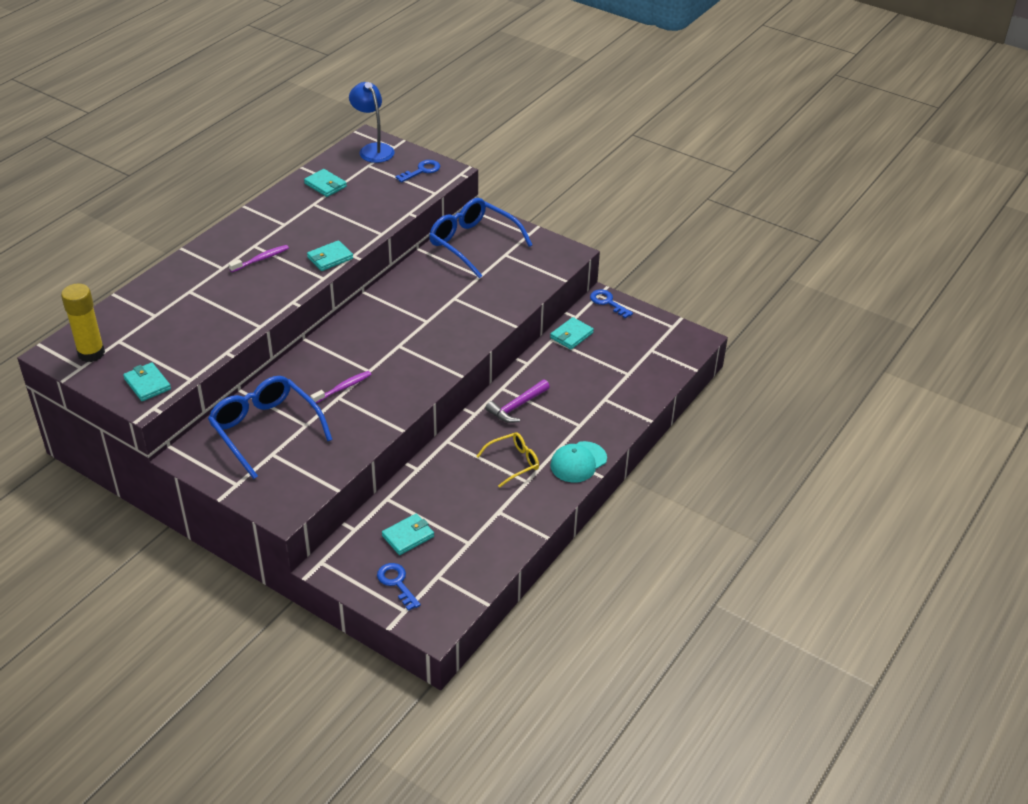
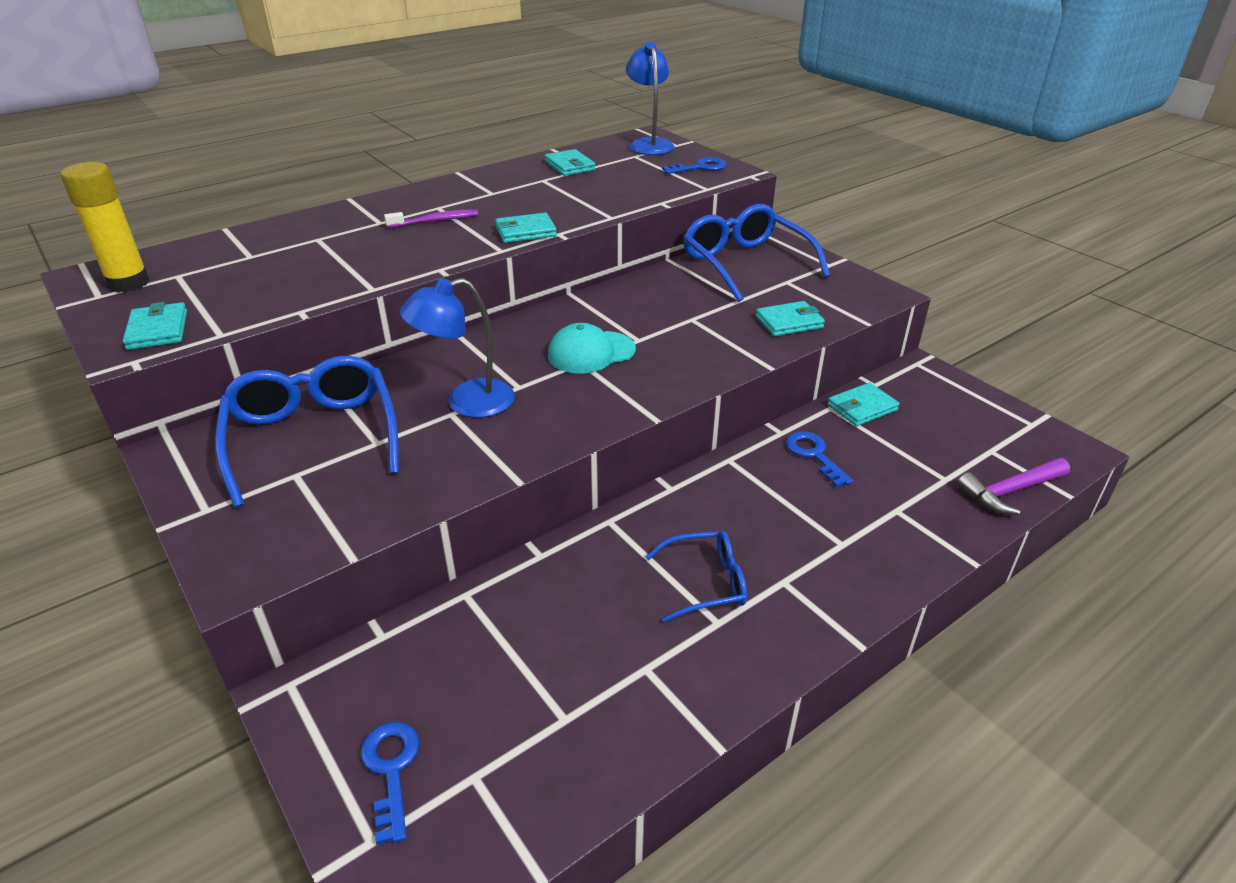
camera: 20 degrees right, 5 degrees down
purple toothbrush [311,371,372,403] -> blue lamp [399,278,515,418]
turquoise wallet [382,514,434,555] -> turquoise wallet moved to [756,301,825,336]
yellow glasses [476,432,539,488] -> blue glasses [645,530,747,623]
purple hammer [485,380,550,423] -> purple hammer moved to [957,458,1070,515]
turquoise cap [550,441,607,483] -> turquoise cap moved to [548,323,636,374]
blue key [590,289,633,318] -> blue key moved to [786,431,853,487]

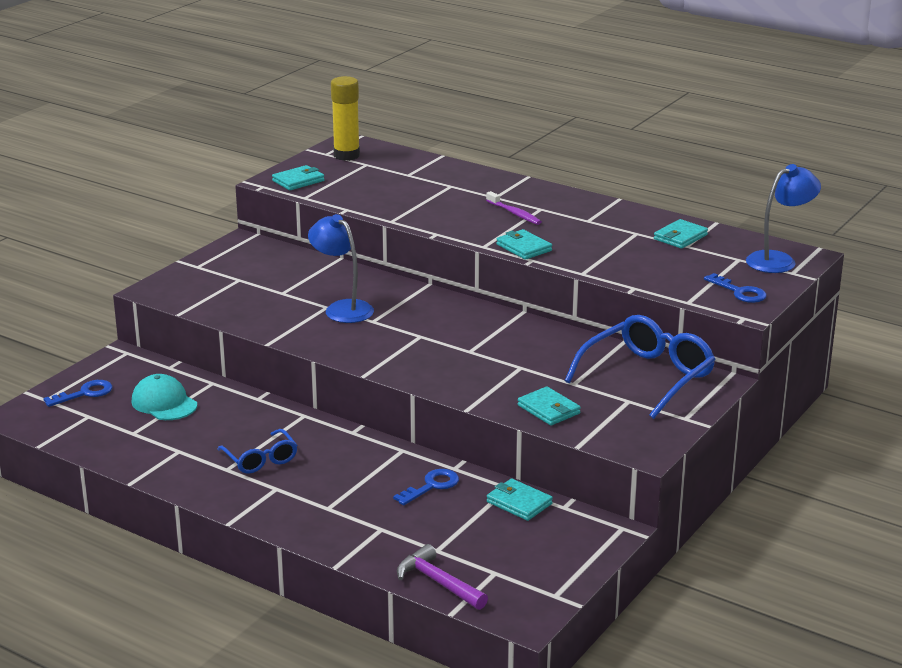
camera: 70 degrees right, 10 degrees down
blue glasses [215,356,399,508] -> none
turquoise cap [548,323,636,374] -> turquoise cap moved to [132,374,197,420]

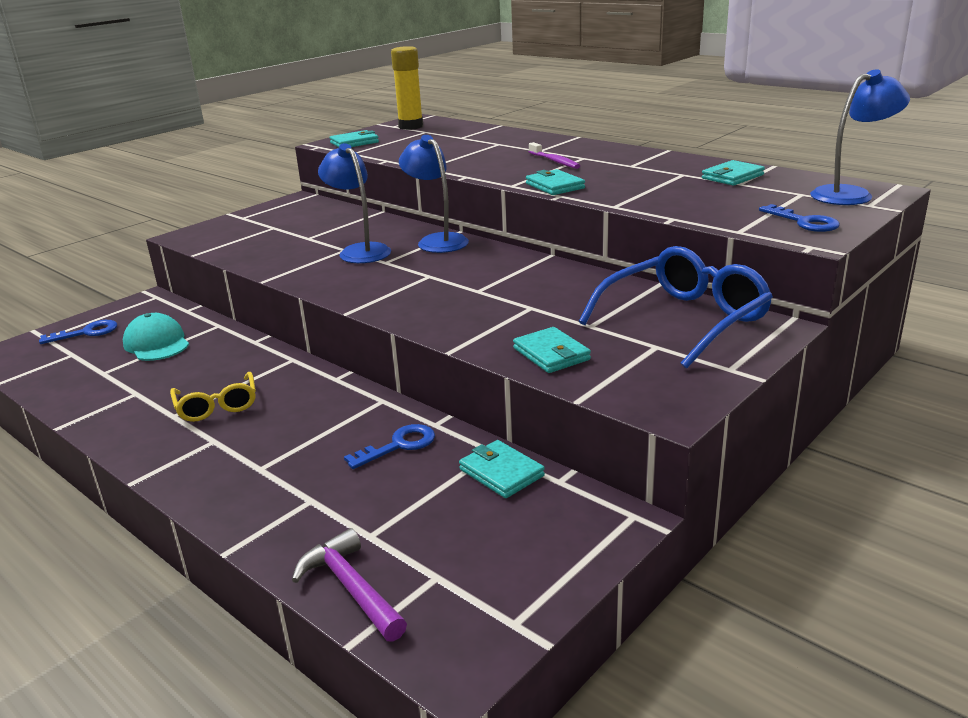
camera: 10 degrees right, 0 degrees up
blue glasses [217,429,298,474] -> yellow glasses [170,372,256,422]
none -> blue lamp [399,135,469,253]

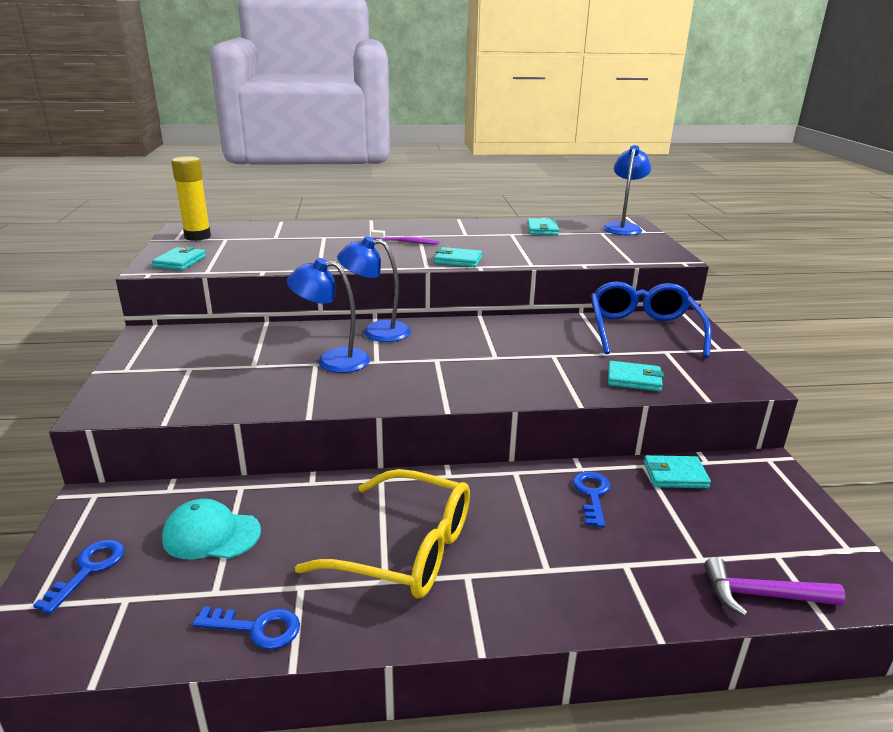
camera: 50 degrees left, 0 degrees up
yellow glasses [170,372,256,422] -> yellow glasses [295,469,470,599], size x1.79
blue key [759,204,840,232] -> blue key moved to [192,607,300,650]

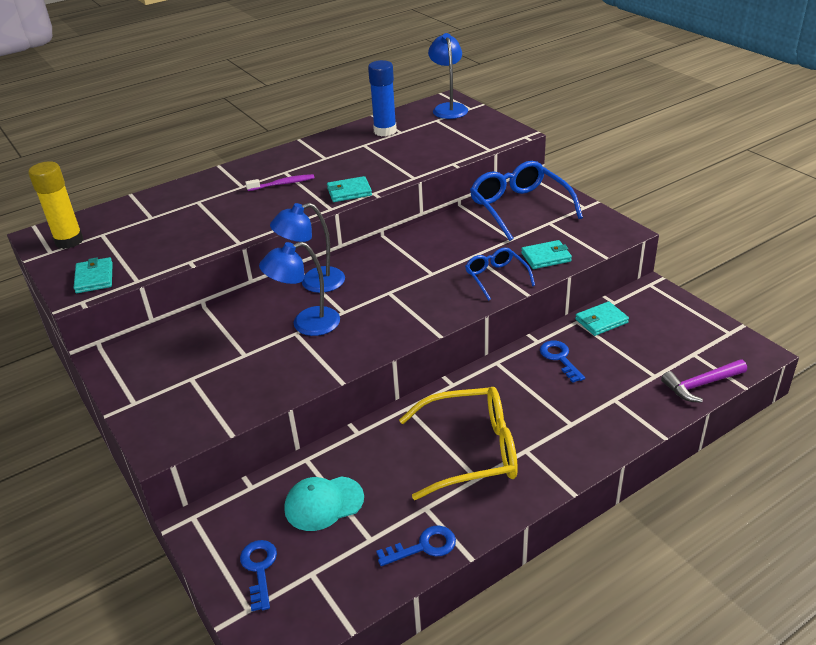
camera: 25 degrees left, 10 degrees up
turquoise wallet [527,218,559,235] -> blue glue stick [368,60,397,136]
none -> blue glasses [465,248,535,300]

